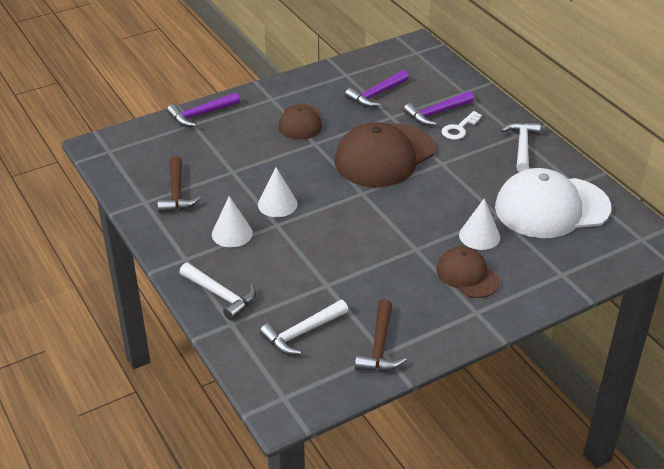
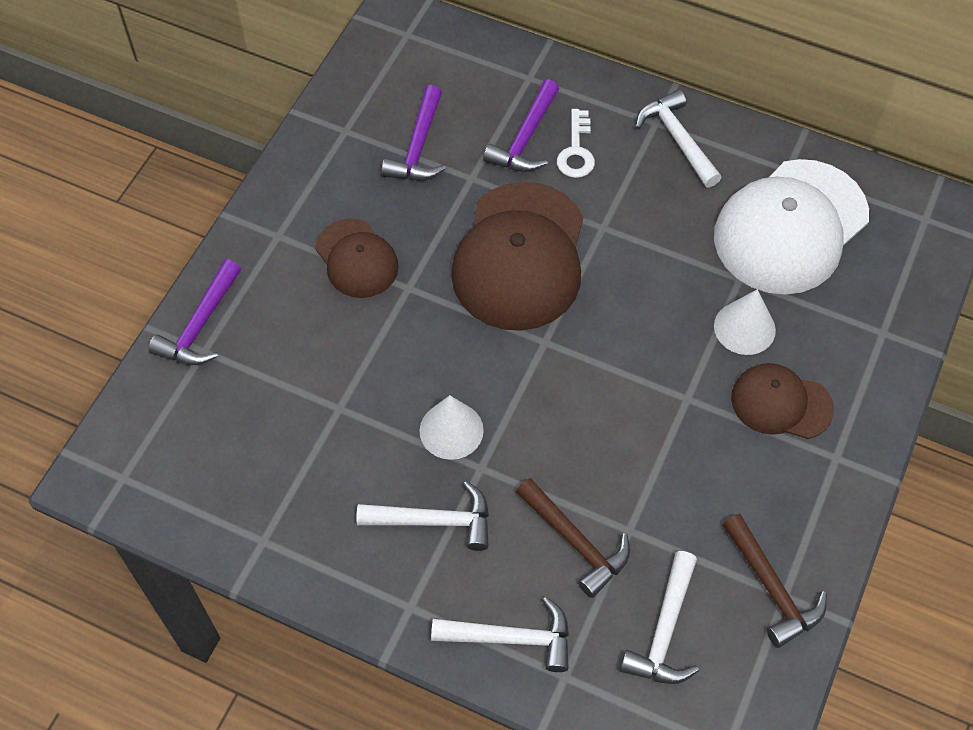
camera: 35 degrees left, 20 degrees up
brown hammer [158,156,201,213] -> brown hammer moved to [516,478,630,598]
white cone [212,196,253,247] -> white hammer [356,481,489,551]

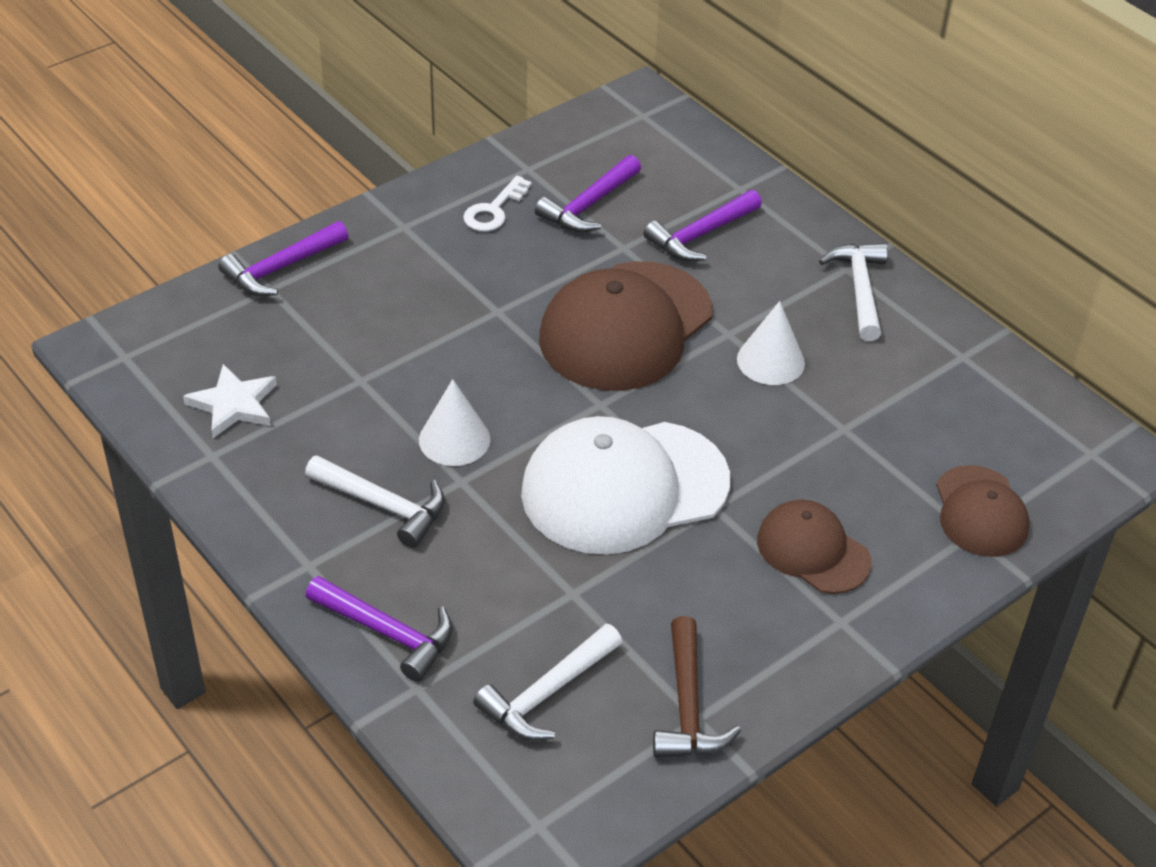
camera: 25 degrees right, 15 degrees down
brown cap [315,218,399,298] -> brown cap moved to [936,465,1030,557]
white hammer [431,597,569,672] -> purple hammer [306,576,453,682]
brown hammer [516,478,630,598] -> none
white key [557,109,595,178] -> white key moved to [463,176,532,231]
white cap [714,159,869,295] -> white cap moved to [521,416,730,554]
white cone [714,289,776,355] -> white cone moved to [737,301,805,385]
none -> white star [183,364,277,438]

